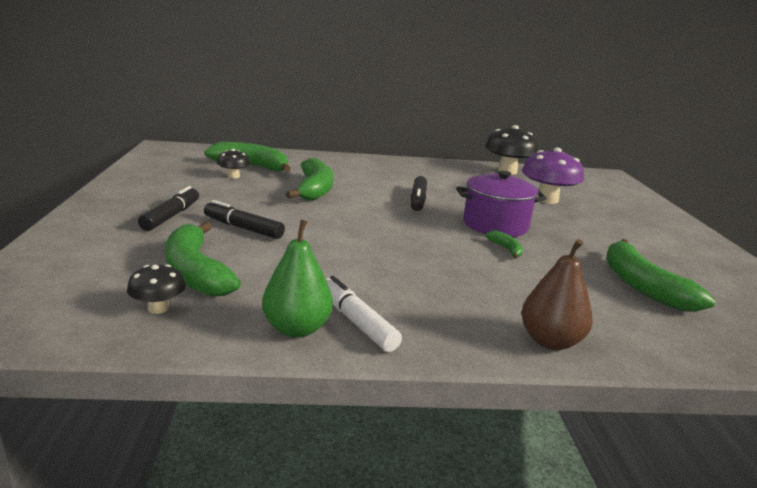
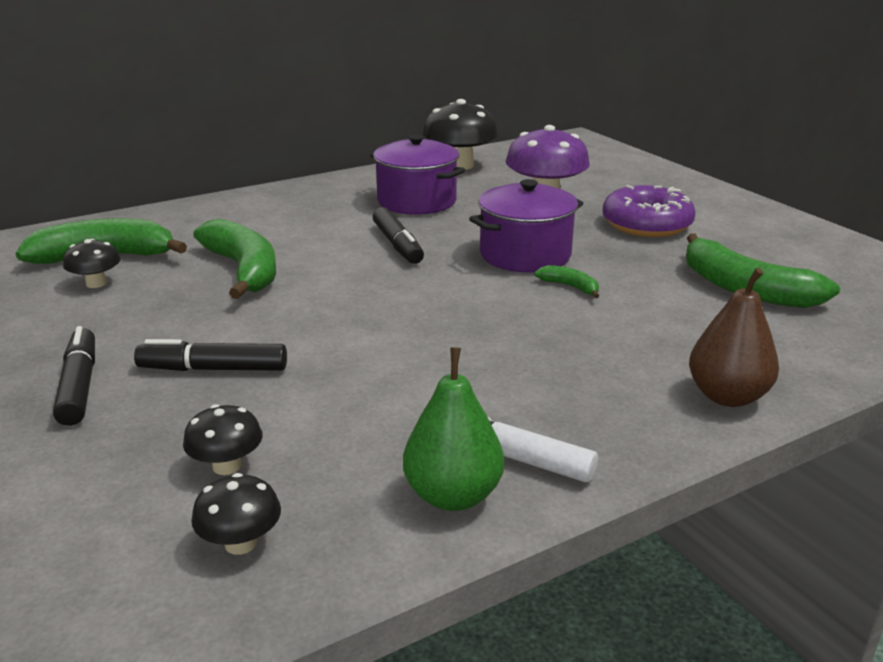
camera: 25 degrees left, 5 degrees up
green banana [165,221,241,297] -> black mushroom [183,404,262,475]
none -> purple pot [370,135,465,215]
none -> purple donut [602,185,695,237]

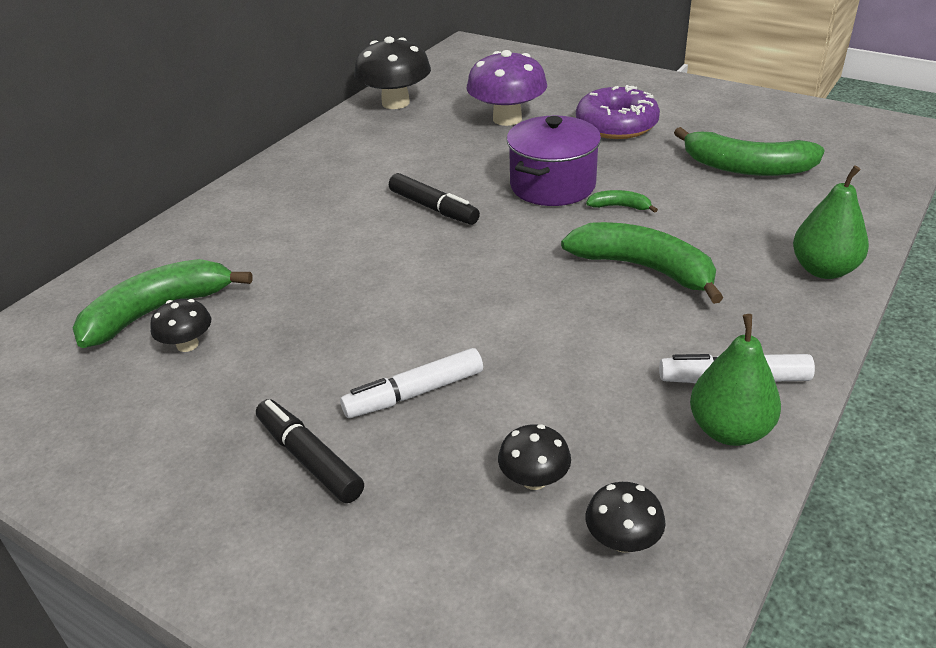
camera: 25 degrees left, 10 degrees up
black marker [134,339,287,371] -> white marker [340,348,483,418]
green banana [193,219,276,299] -> green banana moved to [561,222,723,304]
purple pot [370,135,465,215] -> none
brown pear [689,268,779,407] -> green pear [793,165,869,279]

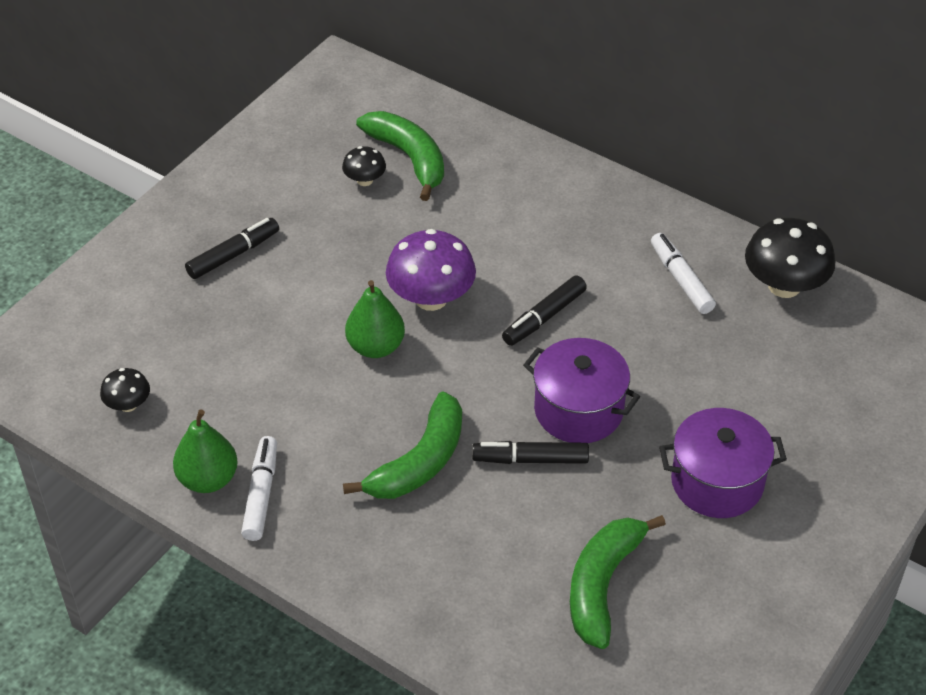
camera: 90 degrees right, 10 degrees up
white marker [340,348,483,418] -> white marker moved to [651,233,716,314]
purple mushroom [467,50,547,126] -> purple mushroom moved to [386,229,476,311]
black mushroom [498,424,571,490] -> none
purple donut [576,85,660,139] -> purple pot [659,408,787,518]
green banana [586,190,658,213] -> black marker [472,441,589,464]
green pear [793,165,869,279] -> green pear moved to [345,280,405,358]

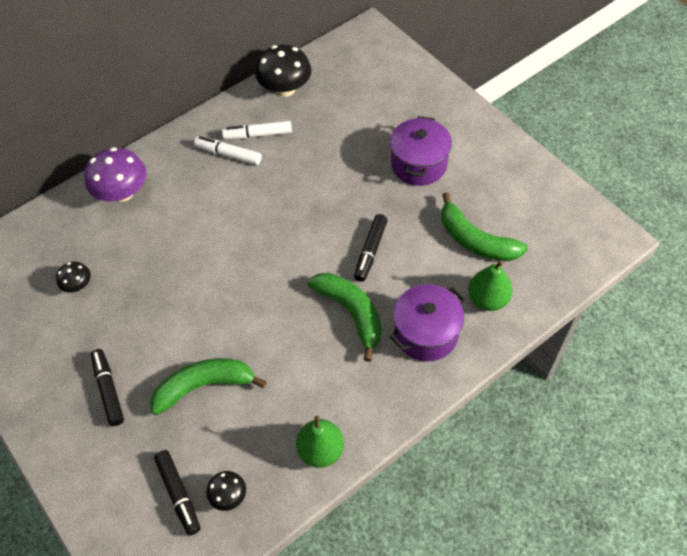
camera: 70 degrees left, 10 degrees up
white marker [241,436,277,541] -> white marker moved to [194,136,262,165]
green pear [345,280,405,358] -> green pear moved to [468,261,513,311]
green banana [356,111,444,201] -> green banana moved to [150,358,267,415]
purple mushroom [386,229,476,311] -> purple mushroom moved to [84,147,146,202]
black marker [502,275,587,346] -> black marker moved to [154,450,200,536]
purple pot [523,338,640,443] -> purple pot moved to [390,284,466,361]

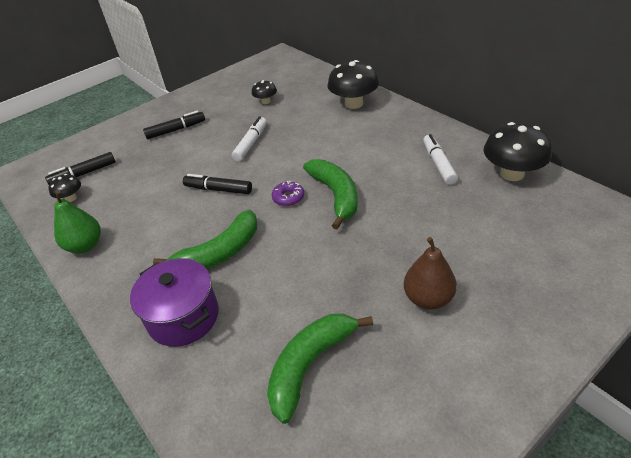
camera: 90 degrees right, 15 degrees down
purple mushroom [84,147,146,202] -> black mushroom [327,60,379,109]
green banana [150,358,267,415] -> green banana moved to [303,159,358,229]
white marker [194,136,262,165] -> white marker moved to [232,117,267,161]
black marker [354,214,388,282] -> black marker moved to [183,174,252,194]
purple pot [390,116,452,186] -> brown pear [404,237,457,310]
green pear [468,261,513,311] -> none
none -> purple donut [272,181,304,206]

